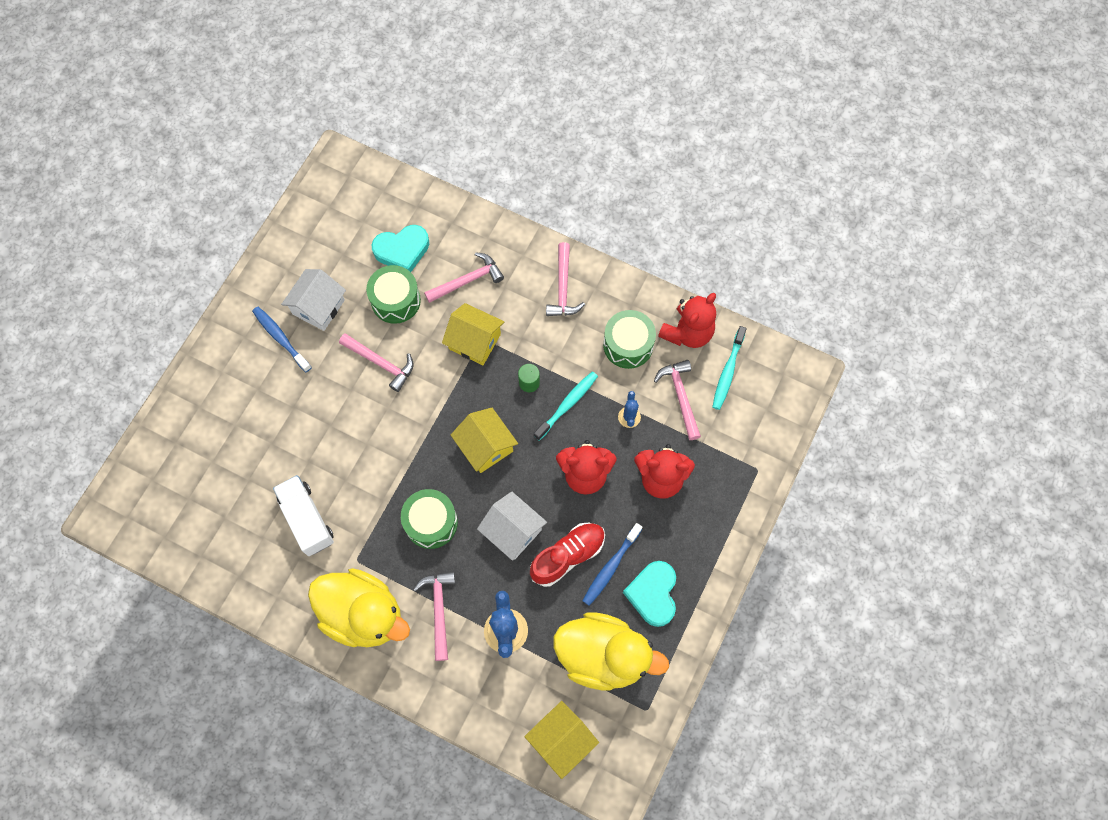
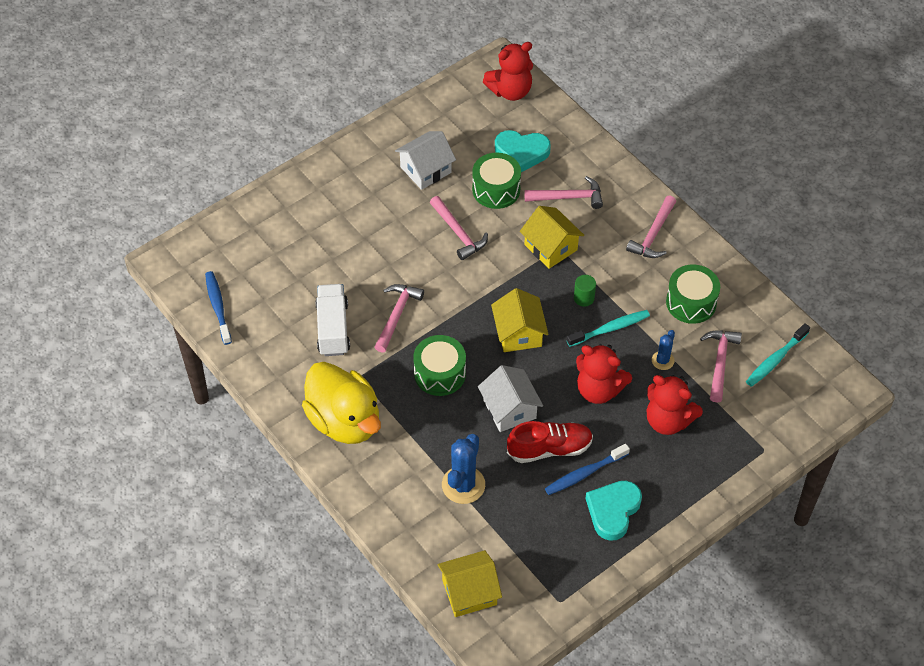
camera: 25 degrees right, 15 degrees down
blue toothbrush [252,307,312,372] -> blue toothbrush moved to [205,271,232,345]
pink hammer [413,571,455,661] -> pink hammer moved to [375,284,424,353]
yellow duck [554,612,669,691] -> none
red teddy bear [658,293,716,348] -> red teddy bear moved to [483,42,533,101]

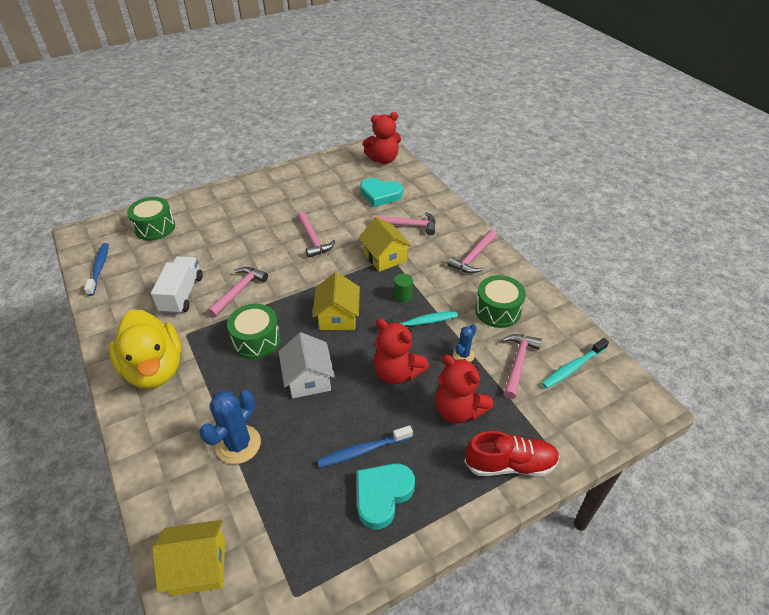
camera: 10 degrees right, 10 degrees down
white house [395,131,456,190] -> none
green drum [472,152,521,209] -> green drum moved to [127,197,175,241]
red shoe [507,421,593,463] -> red shoe moved to [464,431,560,476]

